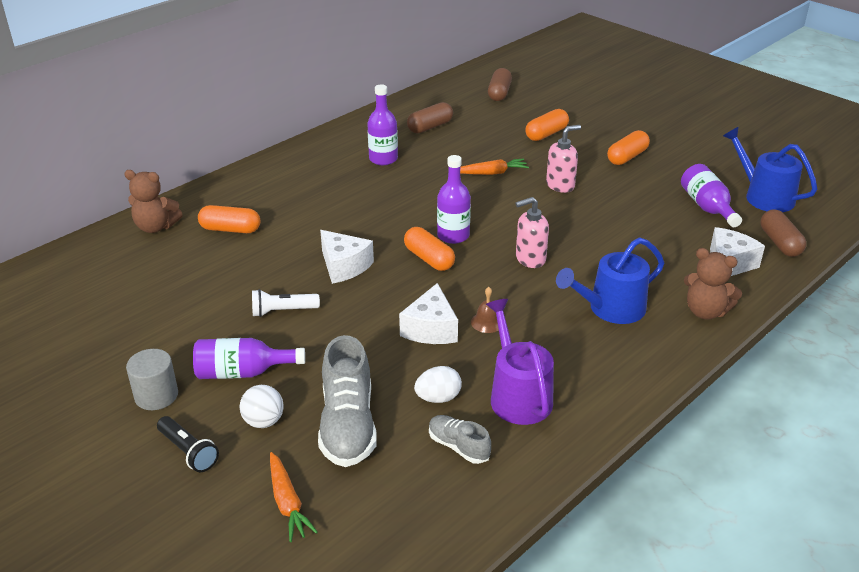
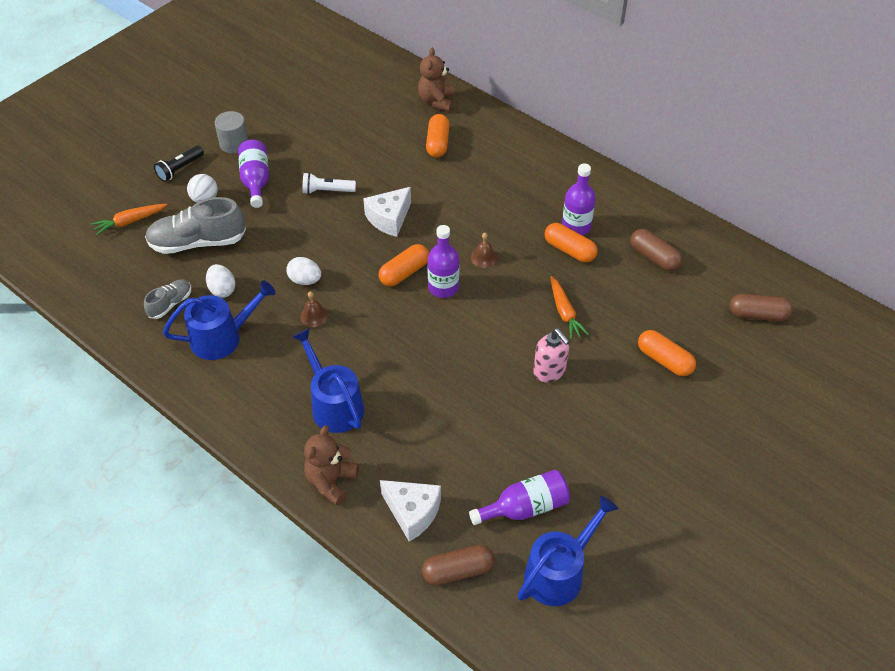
camera: 85 degrees right, 15 degrees up
white flashlight [252,289,320,317] -> white flashlight turned 75 degrees counterclockwise [303,172,356,194]
white cheese [399,283,458,344] -> white egg [286,257,321,285]
purple watering can [486,299,554,425] -> blue watering can [163,281,276,360]
pink soap dispenser [516,197,549,268] -> none
orange capsule [607,130,650,165] -> orange capsule moved to [544,223,598,262]
none -> brown bell [471,233,497,268]

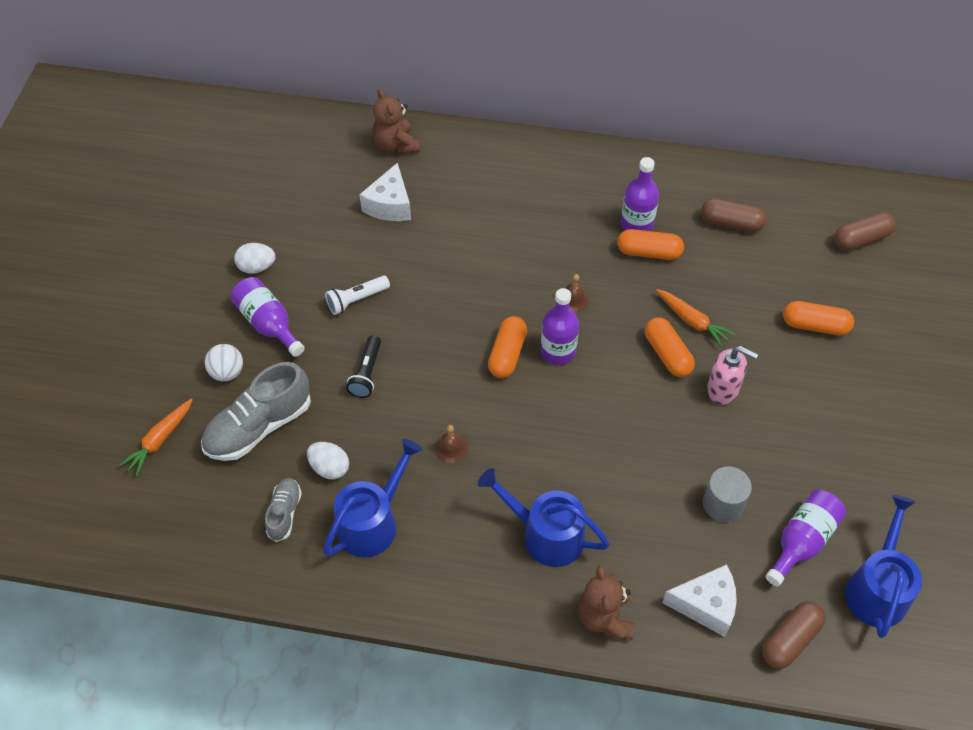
camera: 30 degrees left, 5 degrees up
black flashlight [154,145,204,182] -> black flashlight moved to [346,335,381,398]
grey cylinder [214,111,248,154] -> grey cylinder moved to [703,466,752,522]
white egg [286,257,321,285] -> white egg moved to [234,243,275,274]
white cheese [363,187,411,237] -> white cheese moved to [359,162,411,221]
orange capsule [426,114,450,158] -> orange capsule moved to [645,317,695,377]

